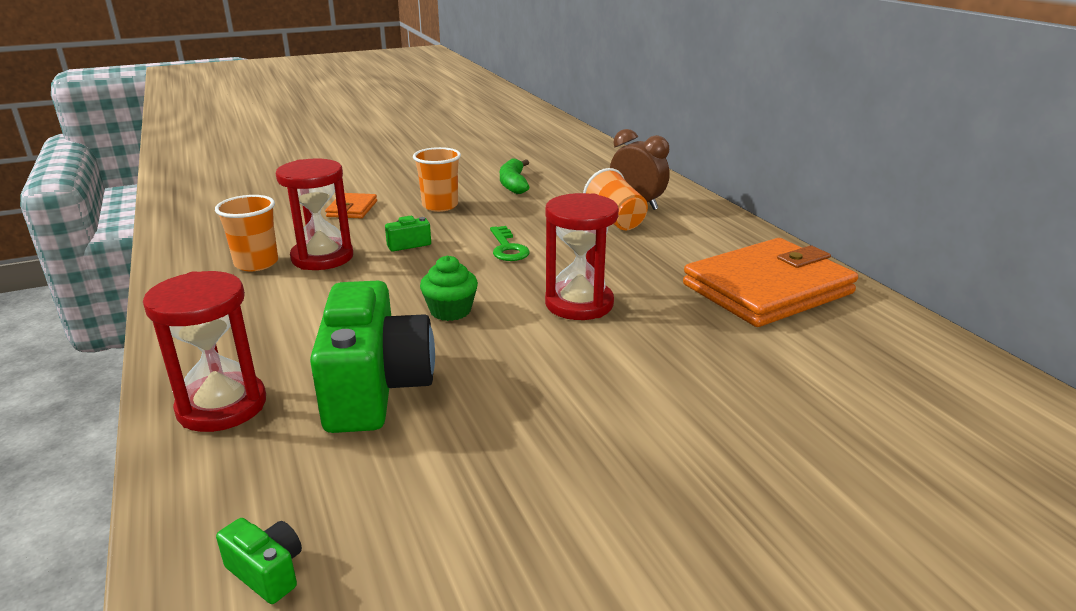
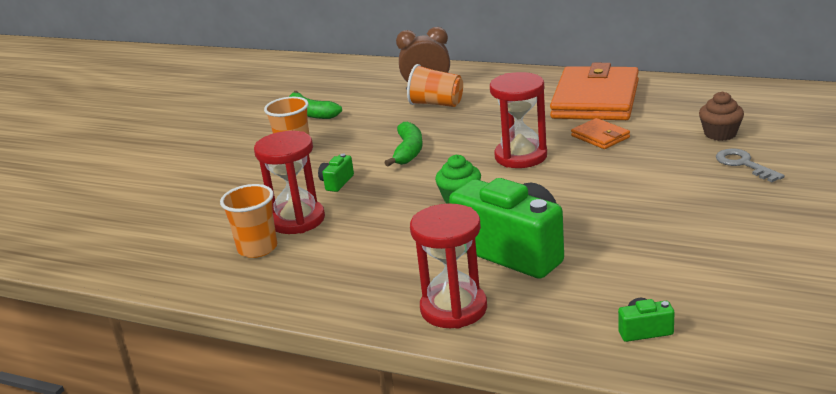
camera: 40 degrees left, 0 degrees up
orange wallet [325,193,377,218] -> orange wallet moved to [571,118,630,149]
green key [490,226,530,261] -> green banana [384,122,423,166]
none -> brown cupcake [699,91,744,141]
none -> grey key [716,148,785,182]

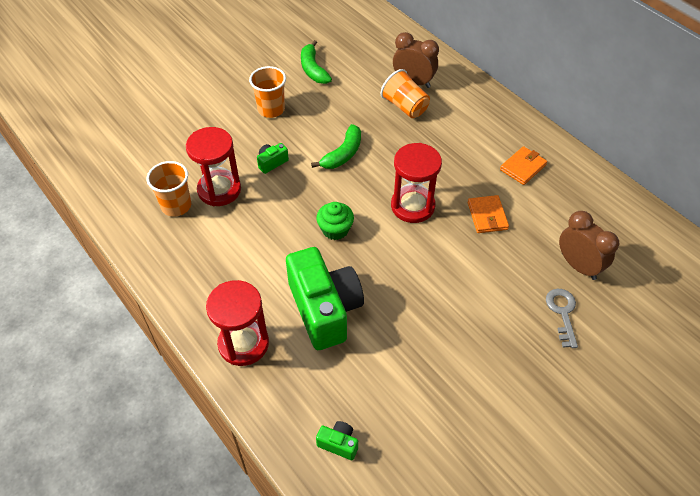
camera: 25 degrees right, 25 degrees up
orange wallet [550,63,639,120] -> orange wallet [500,146,547,185], size x0.45
brown cupcake [699,91,744,141] -> brown clock [559,211,619,280]

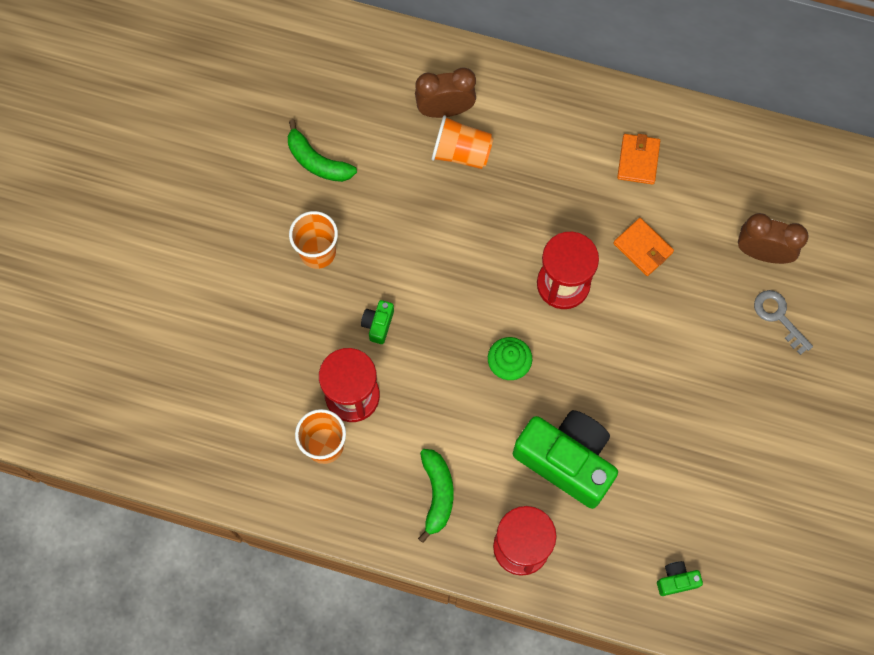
camera: 35 degrees left, 20 degrees up
green banana [311,124,361,169] -> green banana moved to [418,449,453,543]

